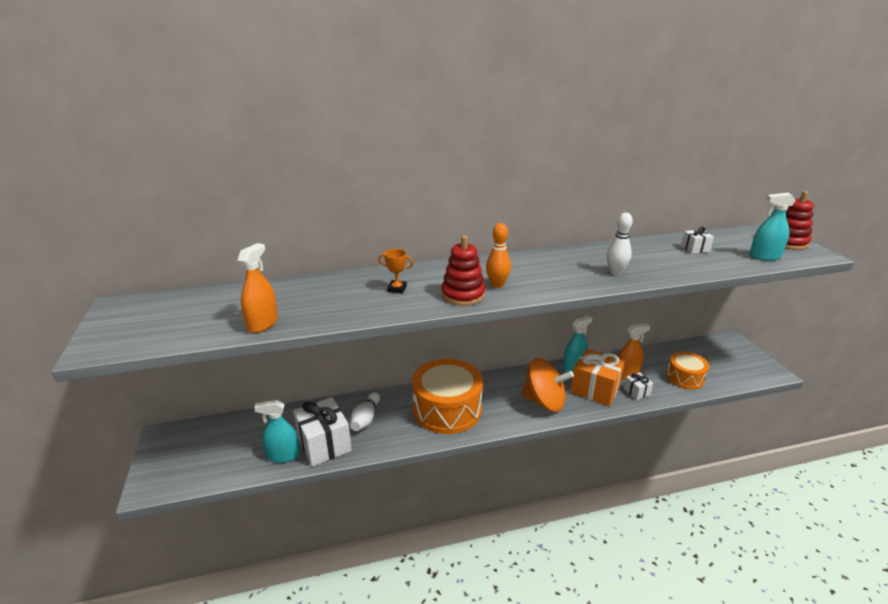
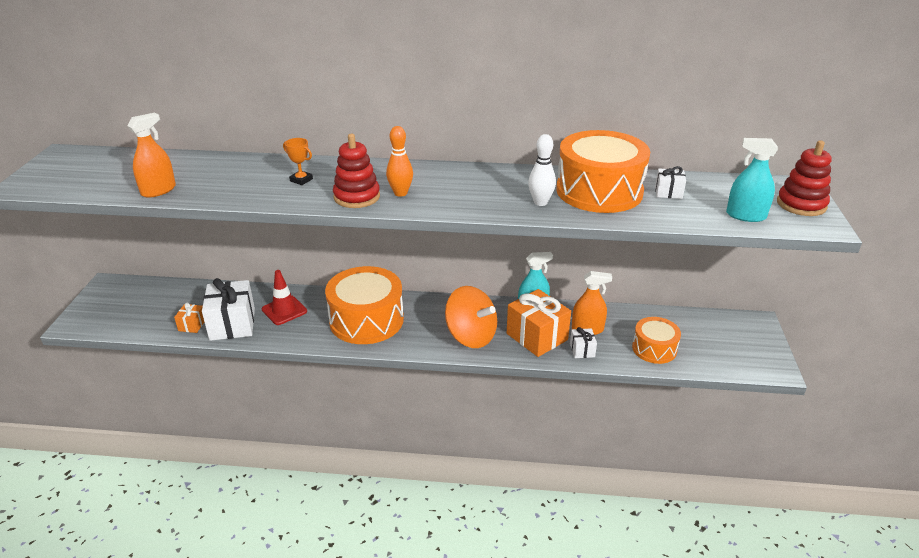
camera: 20 degrees right, 5 degrees up
turquoise spray bottle [254,400,300,463] -> orange gift [174,303,204,333]
white bowling pin [350,392,380,431] -> red traffic cone [262,270,307,325]
none -> orange drum [556,130,650,213]

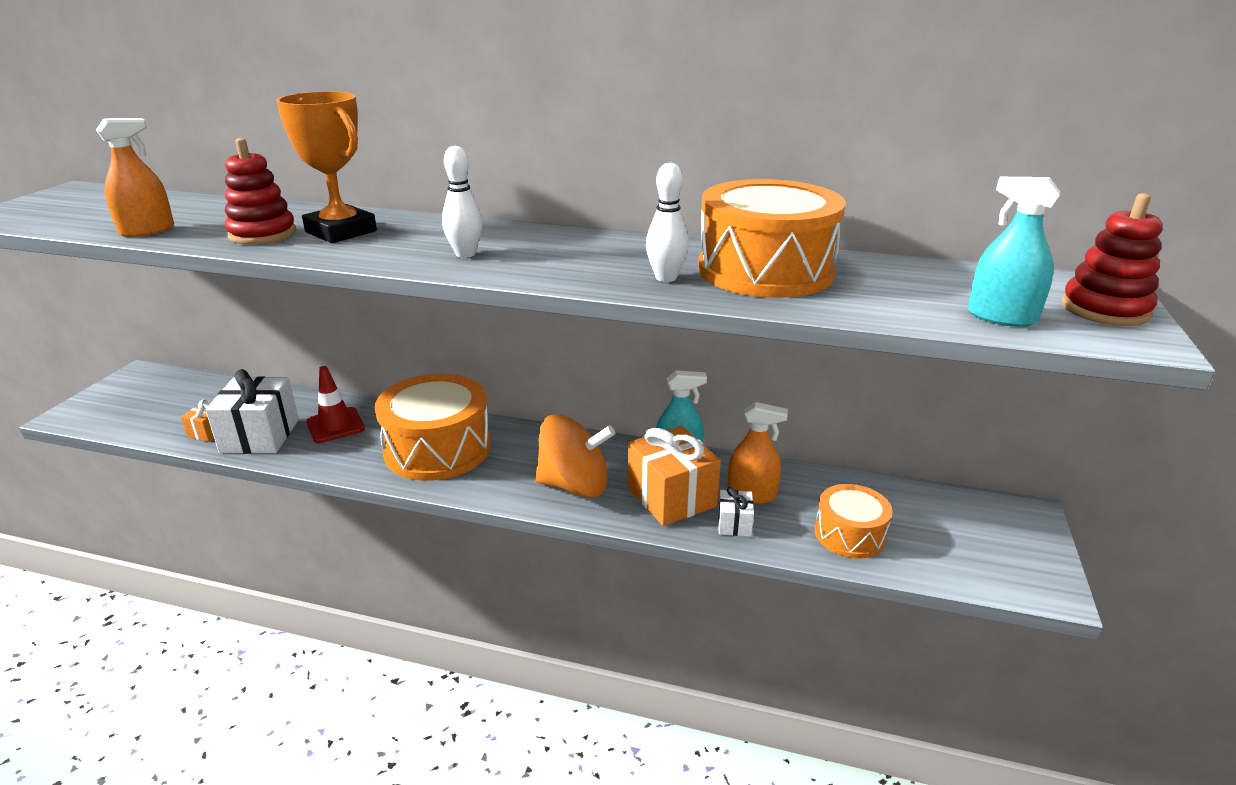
camera: 10 degrees right, 5 degrees down
orange trophy [283,138,313,185] -> orange trophy [276,91,377,243], size x2.19
red stacking toy [333,134,380,208] -> red stacking toy moved to [225,138,296,245]
orange bowling pin [386,126,413,197] -> white bowling pin [442,146,483,258]
orange spinning top [445,286,497,348] -> orange spinning top turned 45 degrees counterclockwise [535,414,615,498]
white gift [655,166,686,199] -> none

